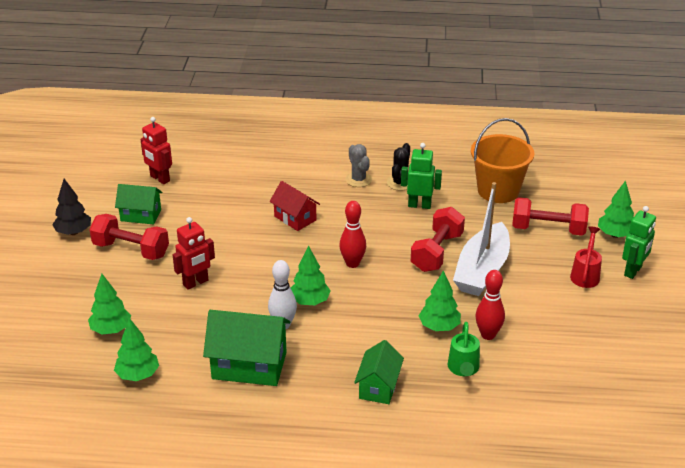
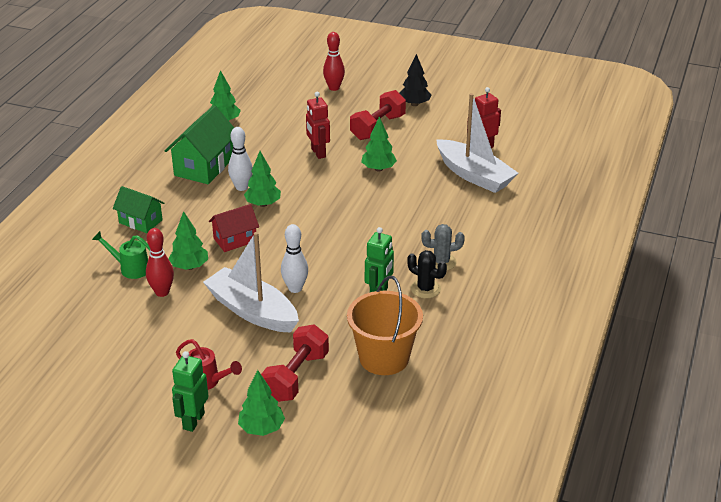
camera: 105 degrees right, 0 degrees up
green tree [88,274,131,334] -> green tree moved to [361,116,397,171]
green house [115,184,162,224] -> none
red house [270,181,320,231] -> red house moved to [209,204,259,252]
red bowling pin [339,201,366,268] -> red bowling pin moved to [323,32,345,91]
red dumbbell [411,207,465,272] -> white bowling pin [281,224,308,293]
green robot [622,206,656,279] -> green robot turned 60 degrees clockwise [172,351,208,432]
none -> white boat [436,93,518,193]

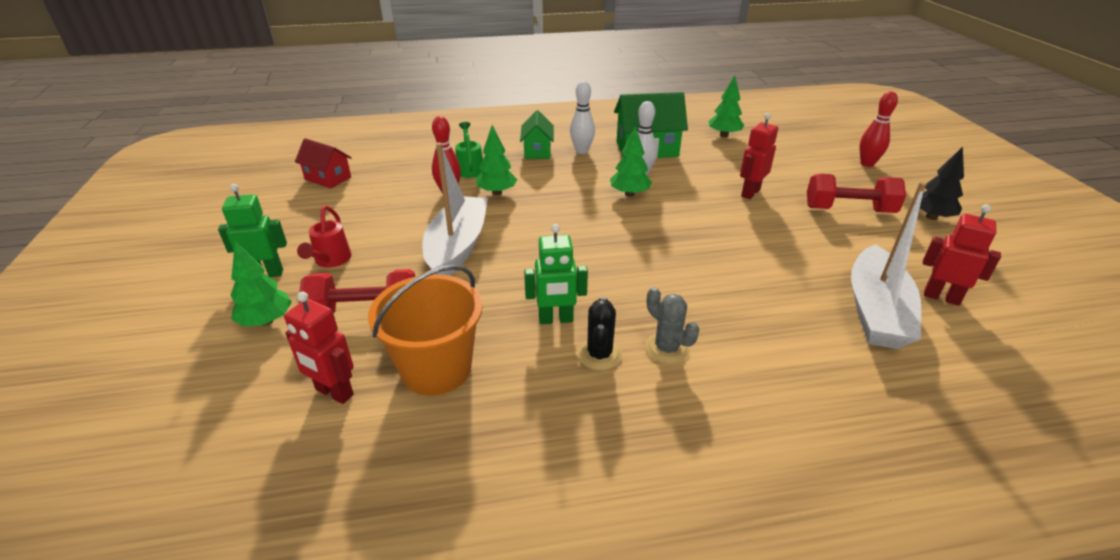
camera: 60 degrees right, 0 degrees up
red house [209,204,259,252] -> red house moved to [295,138,352,189]
white bowling pin [281,224,308,293] -> white bowling pin moved to [570,81,595,154]
green tree [361,116,397,171] -> none
none -> red robot [284,292,354,404]

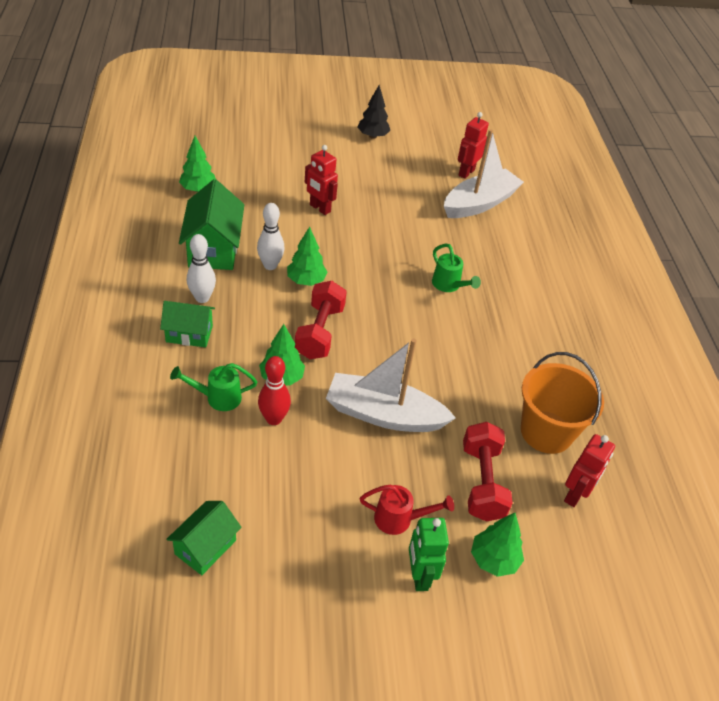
camera: 90 degrees left, 10 degrees up
red house [295,138,352,189] -> green house [166,501,242,575]
green robot [524,224,588,324] -> none
black cactus [578,297,622,370] -> none
grey cactus [645,287,700,364] -> none
red dumbbell [807,174,906,213] -> red dumbbell moved to [295,281,347,359]
white boat [851,182,926,349] -> white boat turned 60 degrees counterclockwise [444,129,524,218]
red bowling pin [860,91,898,167] -> none
none -> green watering can [432,244,481,292]

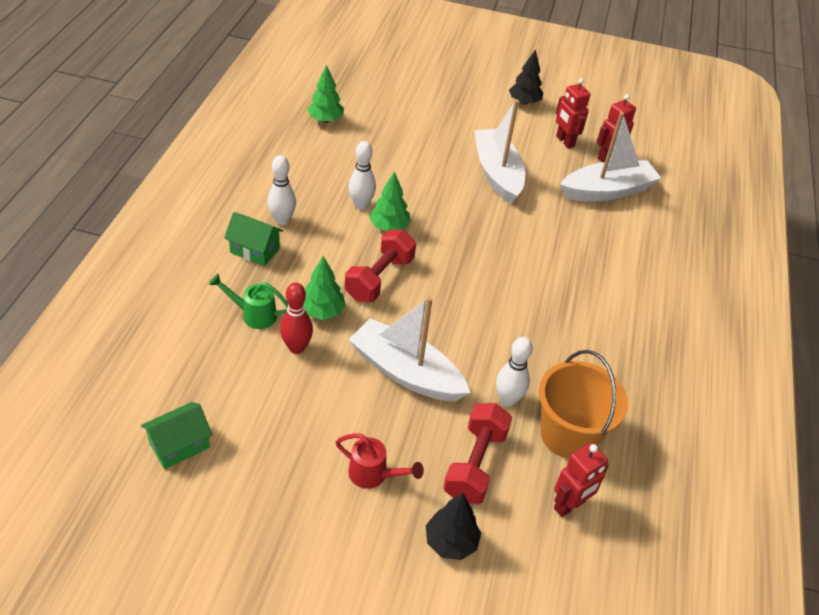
camera: 20 degrees right, 0 degrees up
green house [179,179,244,270] -> none
red robot [305,145,338,215] -> red robot moved to [556,78,590,148]
green robot [409,518,449,591] -> none
green watering can [432,244,481,292] -> none
green tree [471,513,524,577] -> black tree [426,493,481,560]
none -> white boat [474,99,525,204]
none -> white bowling pin [496,337,533,407]

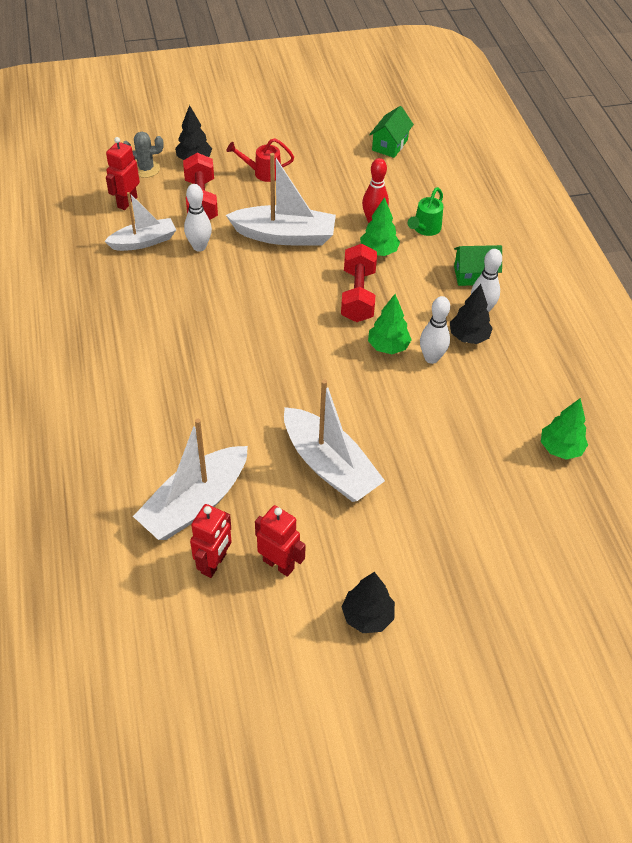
camera: 155 degrees right, 5 degrees up
green watering can [209,274,288,329] -> green watering can turned 135 degrees clockwise [408,187,443,236]
orange bucket [539,350,628,459] -> white boat [104,192,176,251]
none -> grey cactus [123,132,163,178]
none -> black tree [450,284,493,344]

